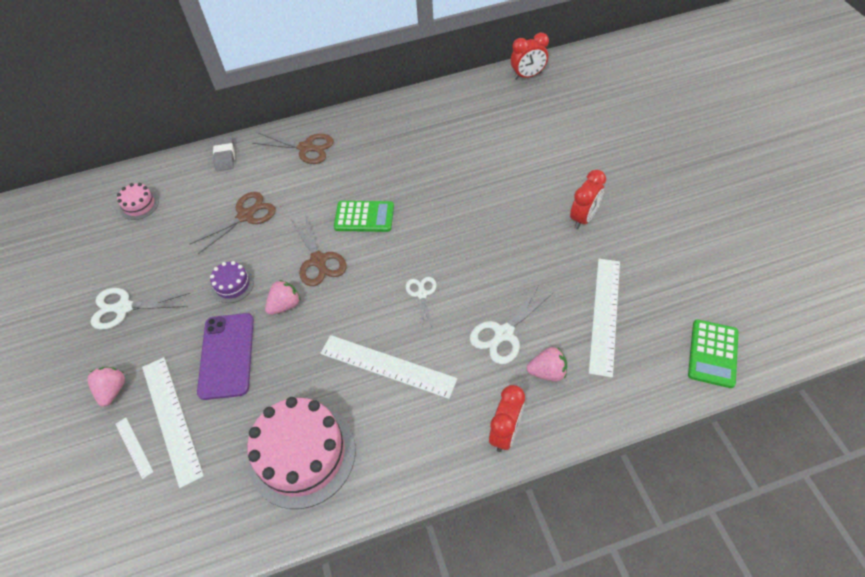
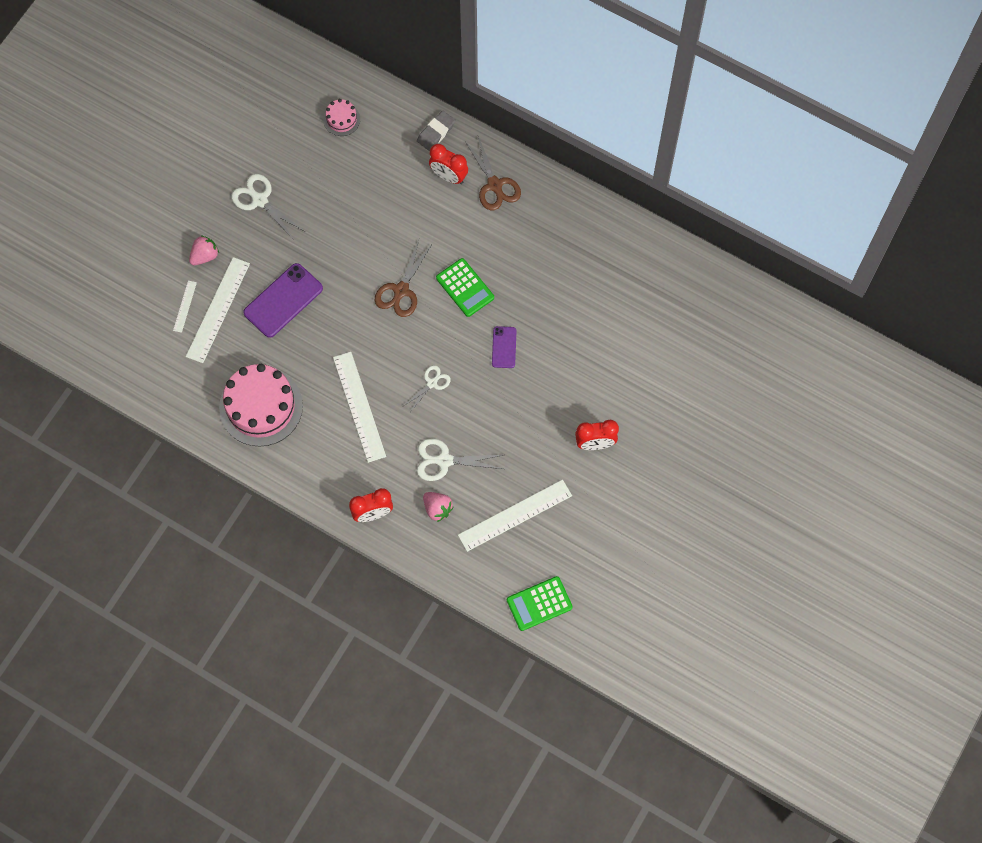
camera: 45 degrees right, 15 degrees up
brown scissors [189,192,276,254] -> none
purple cake [210,261,254,303] -> none
pink strawberry [265,280,300,315] -> none
red clock [511,33,549,80] -> red clock moved to [429,144,468,184]
none -> purple phone [492,326,517,368]

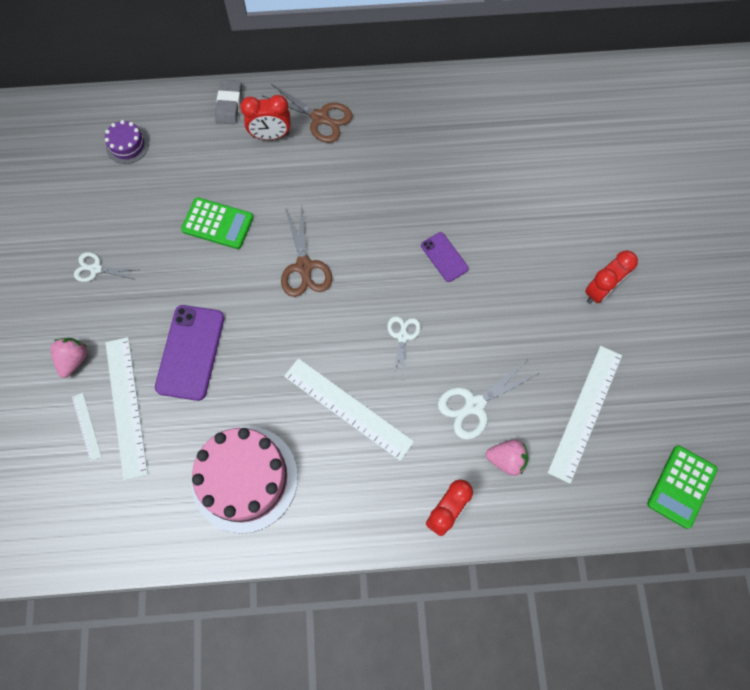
camera: 35 degrees left, 0 degrees up
white scissors [231,174,304,241] -> white scissors [74,252,137,282], size x0.63
pink cake [323,99,360,136] -> purple cake [105,120,149,164]
green calculator [436,258,494,317] -> green calculator moved to [181,197,254,249]

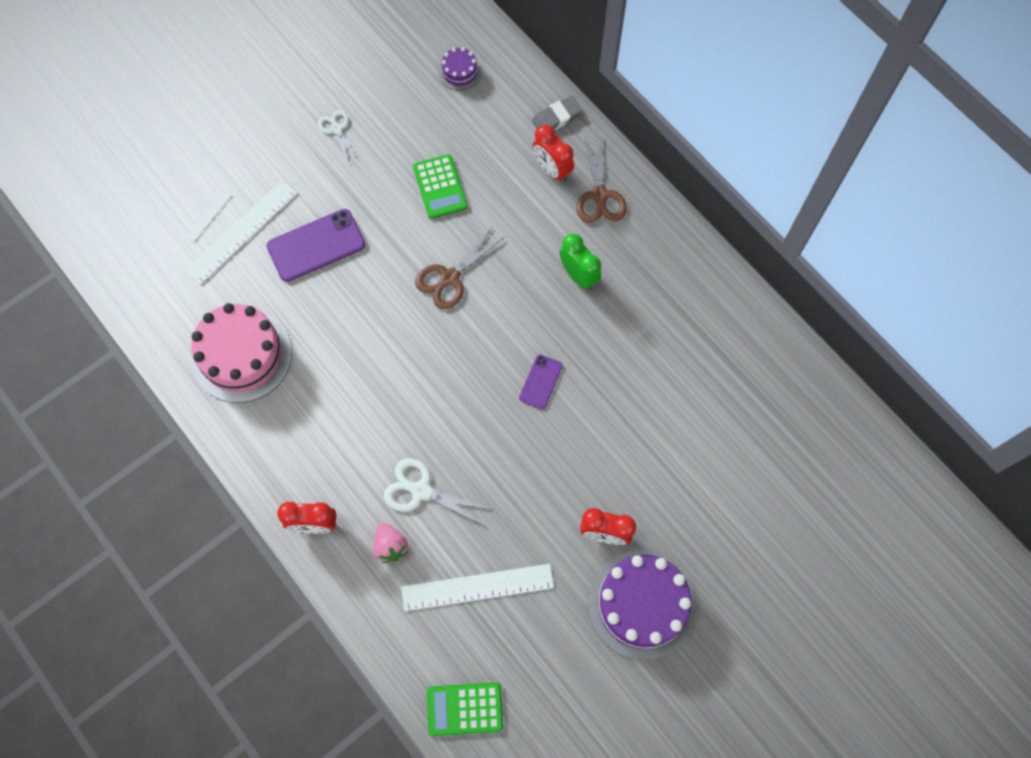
camera: 55 degrees right, 0 degrees up
pink strawberry [51,338,87,378] -> none
white ruler [284,358,414,461] -> none
white scissors [387,316,421,380] -> none
none -> green clock [559,233,601,291]
none -> purple cake [588,551,696,660]

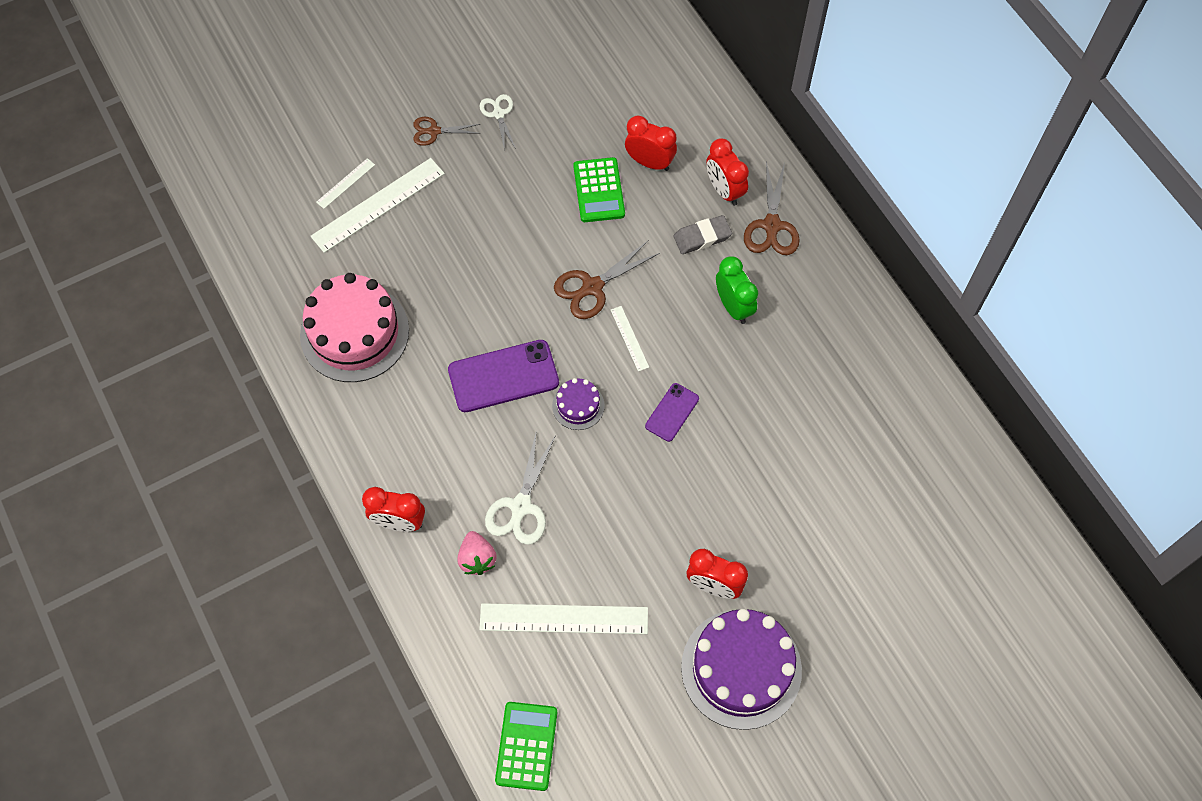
camera: 10 degrees right, 5 degrees down
purple phone [267,209,365,282] -> purple phone moved to [448,340,559,412]
white scissors [384,458,494,527] -> white scissors turned 105 degrees counterclockwise [485,430,556,545]
green calculator [427,682,503,736] -> green calculator turned 90 degrees clockwise [495,702,557,791]
purple cake [439,47,481,91] -> purple cake moved to [552,378,605,430]
grey eraser [532,96,582,130] -> grey eraser moved to [674,215,732,254]
none -> brown scissors [413,117,481,146]
none -> white ruler [611,306,649,372]
none -> red clock [625,115,677,171]

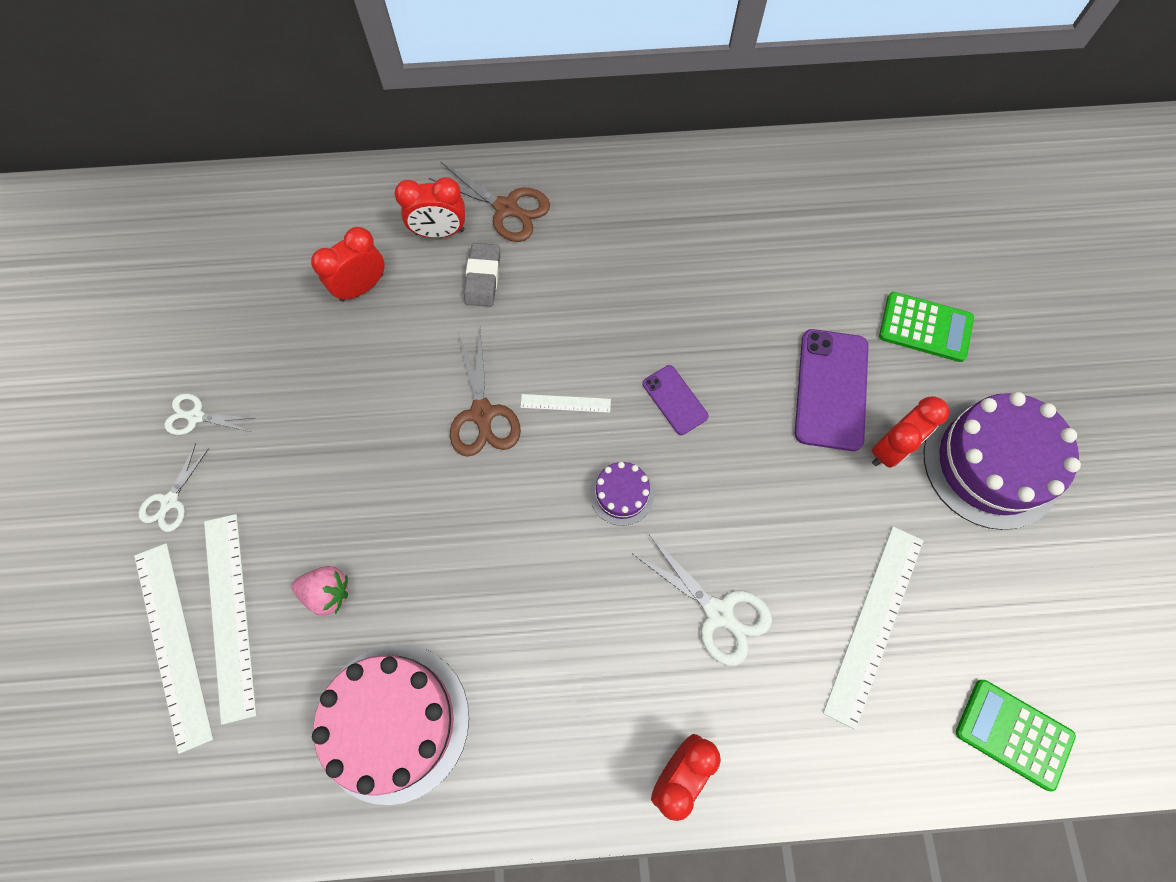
camera: 65 degrees left, 5 degrees up
white ruler [316,158,375,209] -> white ruler [134,543,214,754], size x2.08
brown scissors [413,117,481,146] -> white scissors [138,443,209,532]
purple phone [448,340,559,412] -> purple phone moved to [795,329,869,451]
pink strawberry [458,531,497,575] -> pink strawberry moved to [291,566,348,616]
green calculator [573,157,625,222] -> green calculator moved to [879,292,974,362]
green clock [716,256,758,324] -> none

